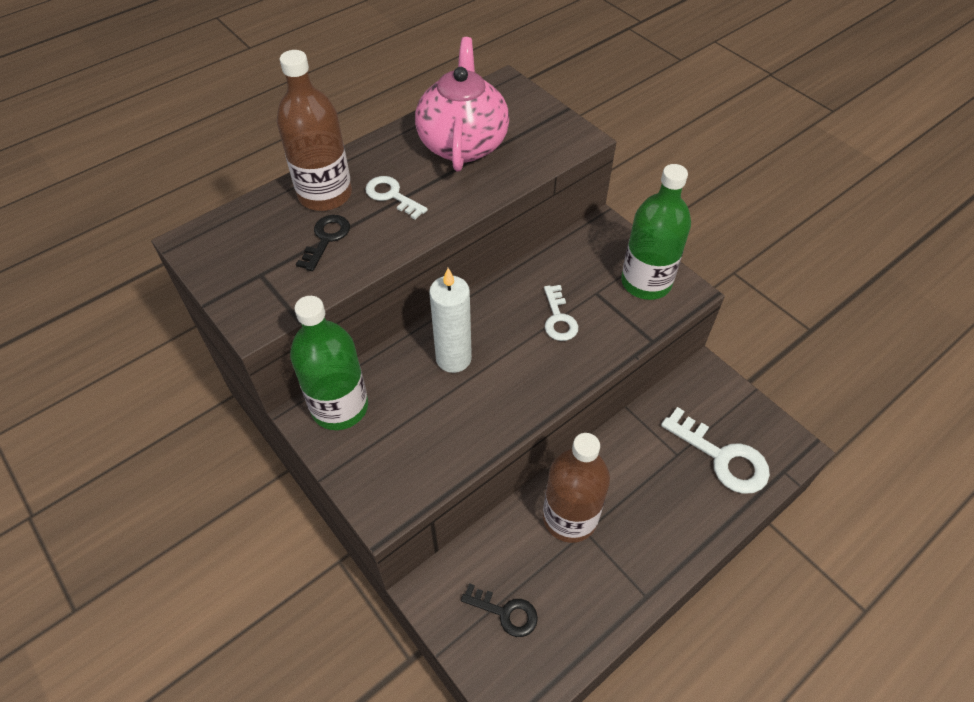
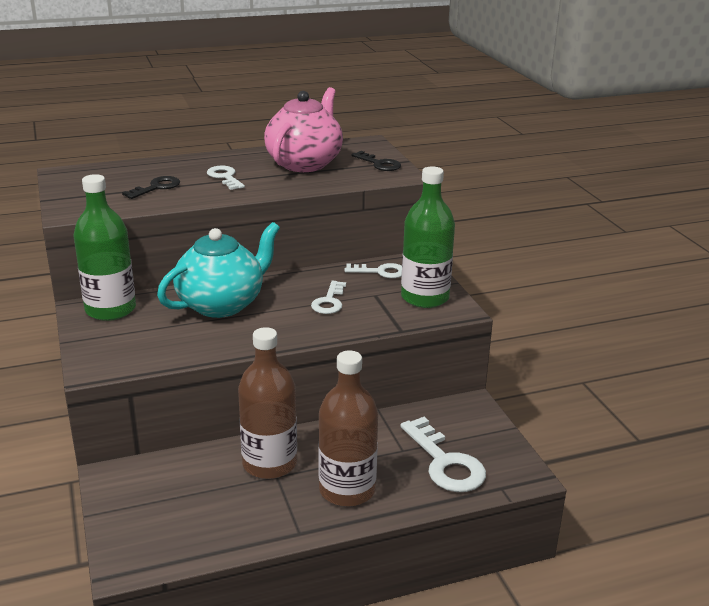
camera: 20 degrees right, 25 degrees down
brown bottle [276,50,352,211] -> brown bottle moved to [318,350,378,507]
white candle [429,268,472,373] -> turquoise teapot [157,222,280,318]
black key [461,583,538,637] -> black key moved to [352,151,401,171]
none -> white key [345,263,402,278]

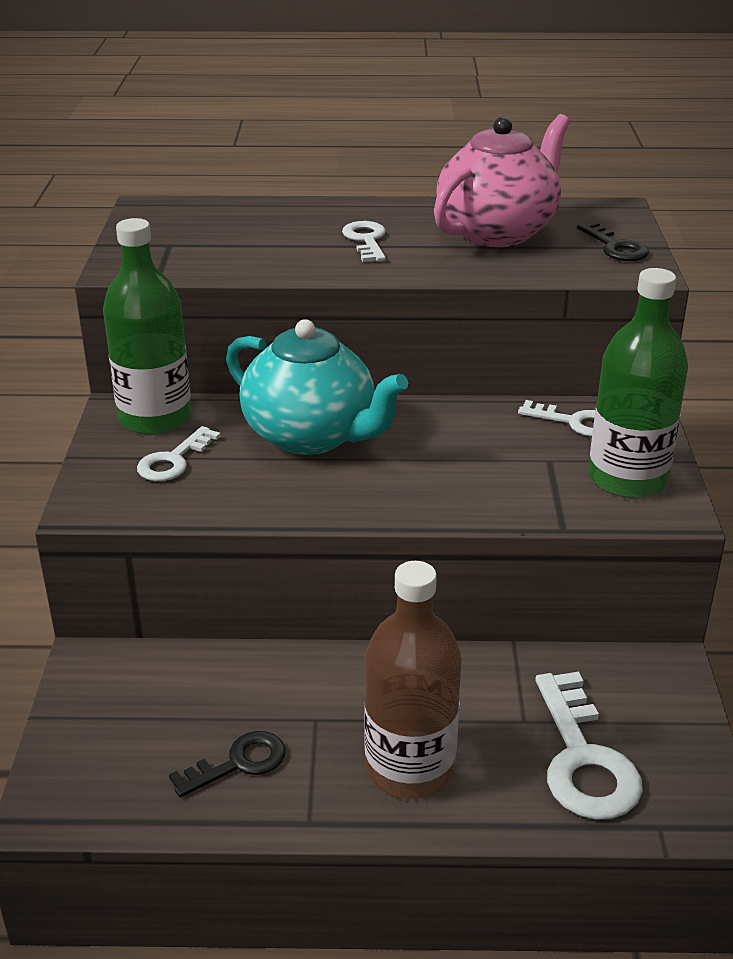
camera: 20 degrees right, 5 degrees up
black key [122,176,180,199] -> black key moved to [169,731,285,798]
turquoise teapot [157,222,280,318] -> turquoise teapot turned 60 degrees clockwise [226,319,408,455]
brown bottle [238,327,297,479] -> none
white key [311,281,346,314] -> white key moved to [137,426,221,481]

